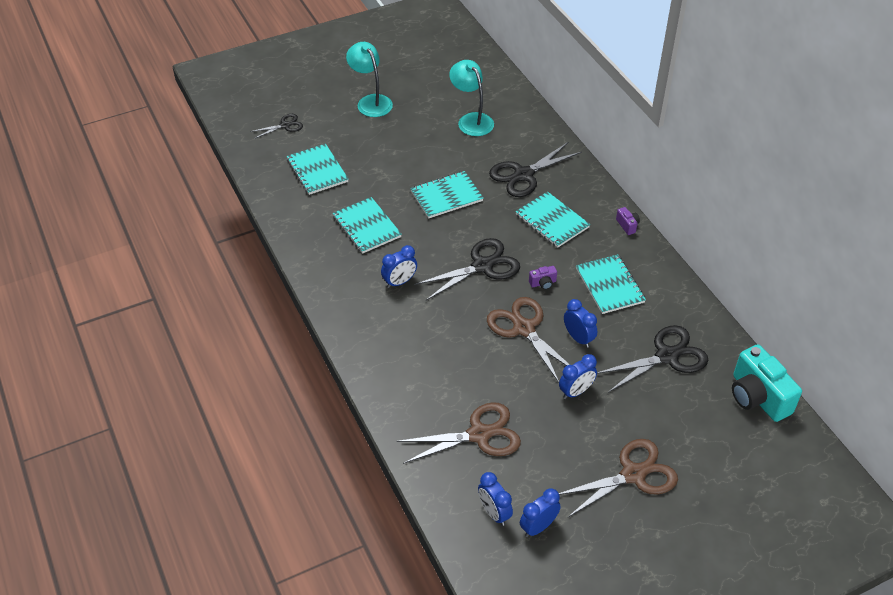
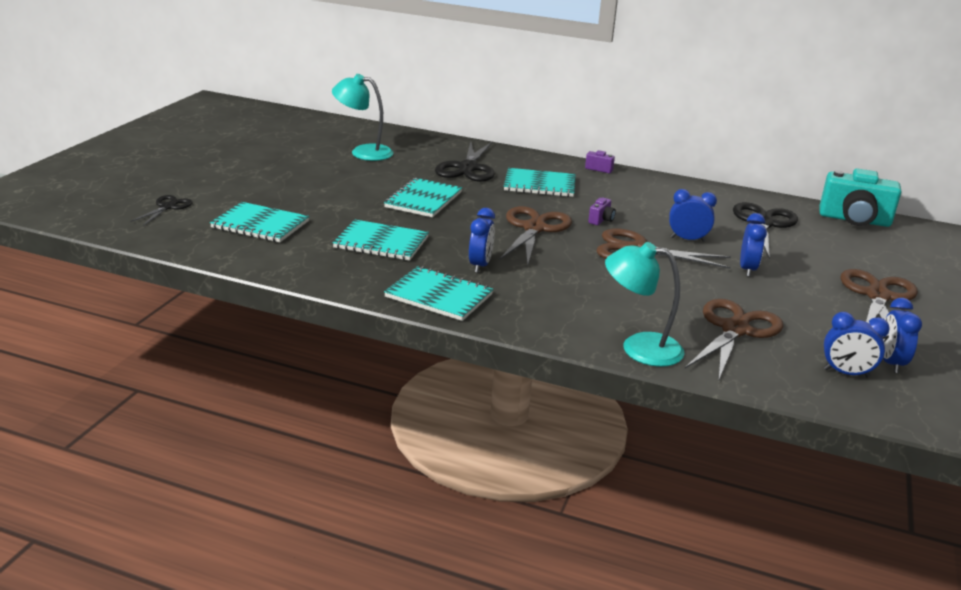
camera: 45 degrees left, 20 degrees down
turquoise lamp [346,42,393,117] -> turquoise lamp moved to [605,242,684,367]
black scissors [414,238,520,300] -> brown scissors [499,206,572,266]
turquoise notebook [576,254,646,314] -> turquoise notebook moved to [384,266,493,321]

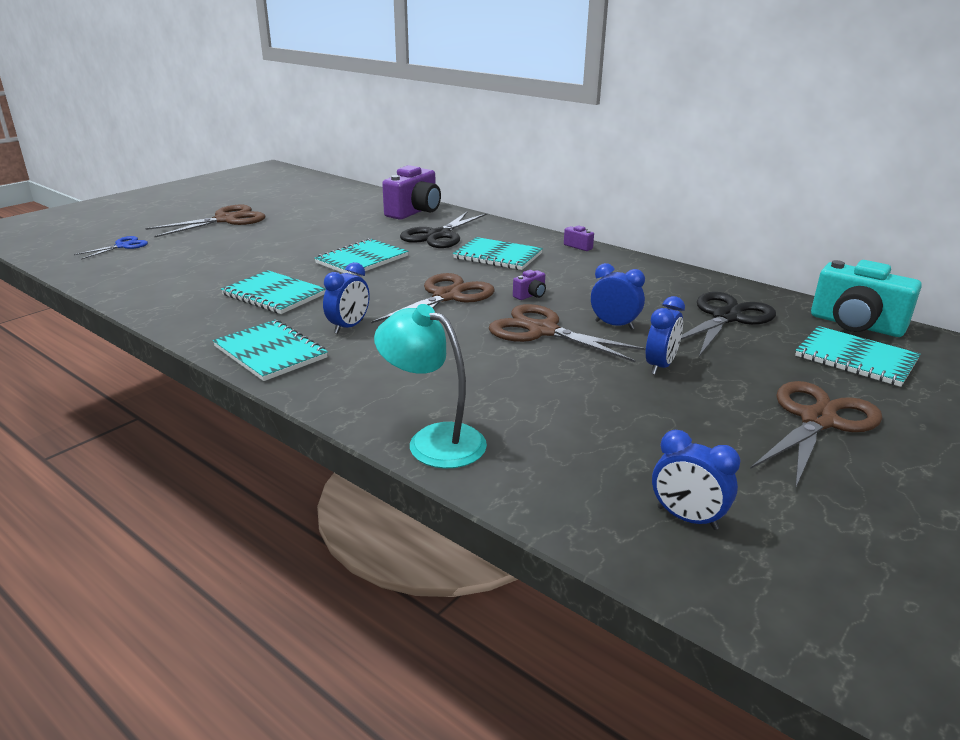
camera: 20 degrees right, 0 degrees up
black scissors [130,195,193,226] -> blue scissors [74,236,148,260]
turquoise notebook [210,202,309,242] -> turquoise notebook moved to [795,326,920,387]
turquoise lamp [332,74,393,161] -> none
brown scissors [685,299,784,382] -> brown scissors moved to [145,205,265,237]
blue clock [882,298,922,373] -> none
none -> purple camera [382,165,441,220]

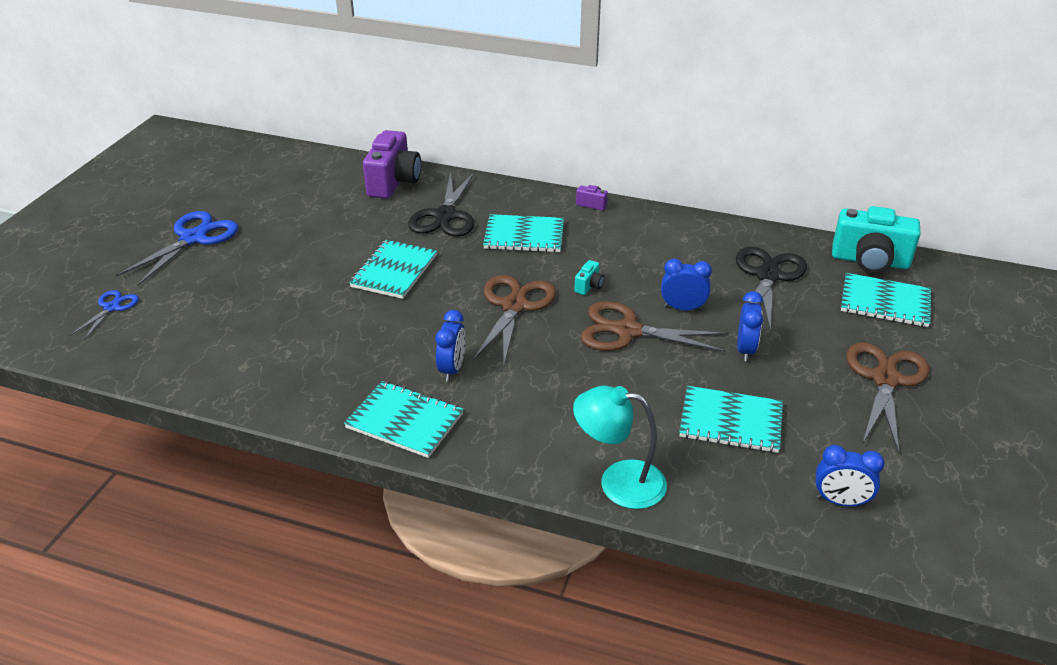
camera: 20 degrees left, 10 degrees up
brown scissors [145,205,265,237] -> blue scissors [116,211,238,286]
turquoise notebook [221,270,326,314] -> turquoise notebook moved to [679,386,783,453]
purple camera [513,270,546,300] -> turquoise camera [574,260,604,295]

